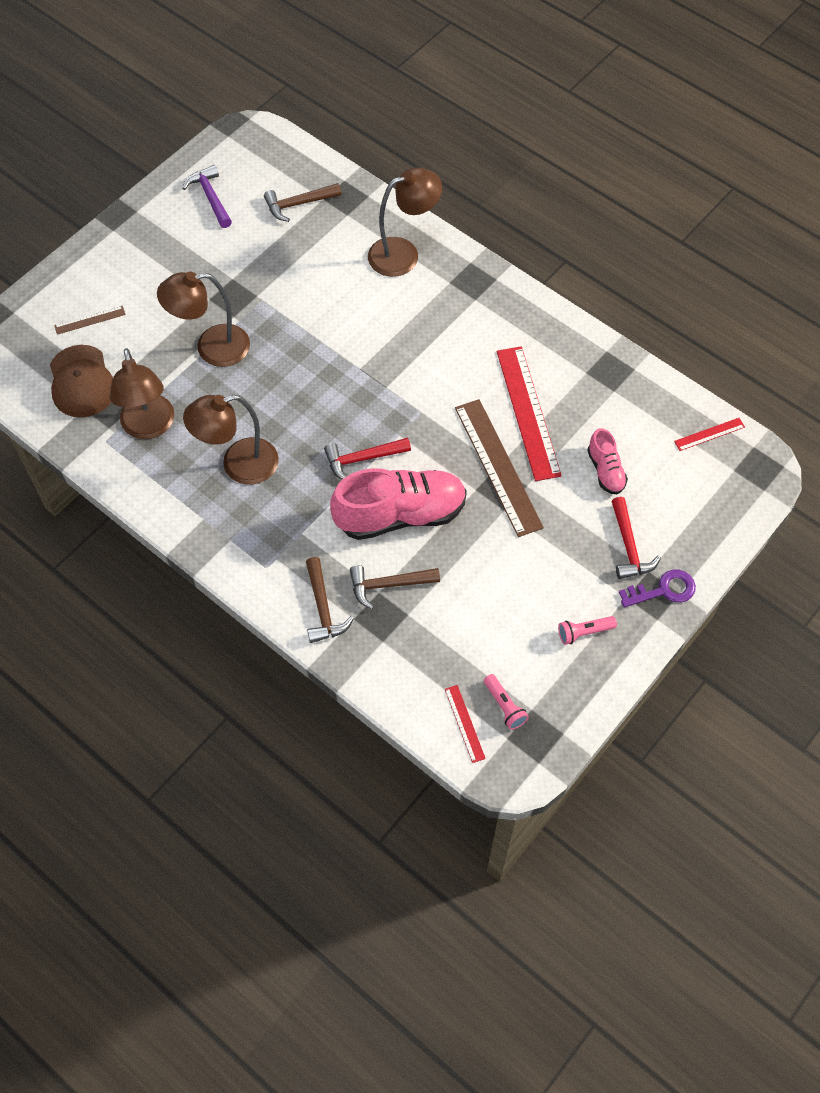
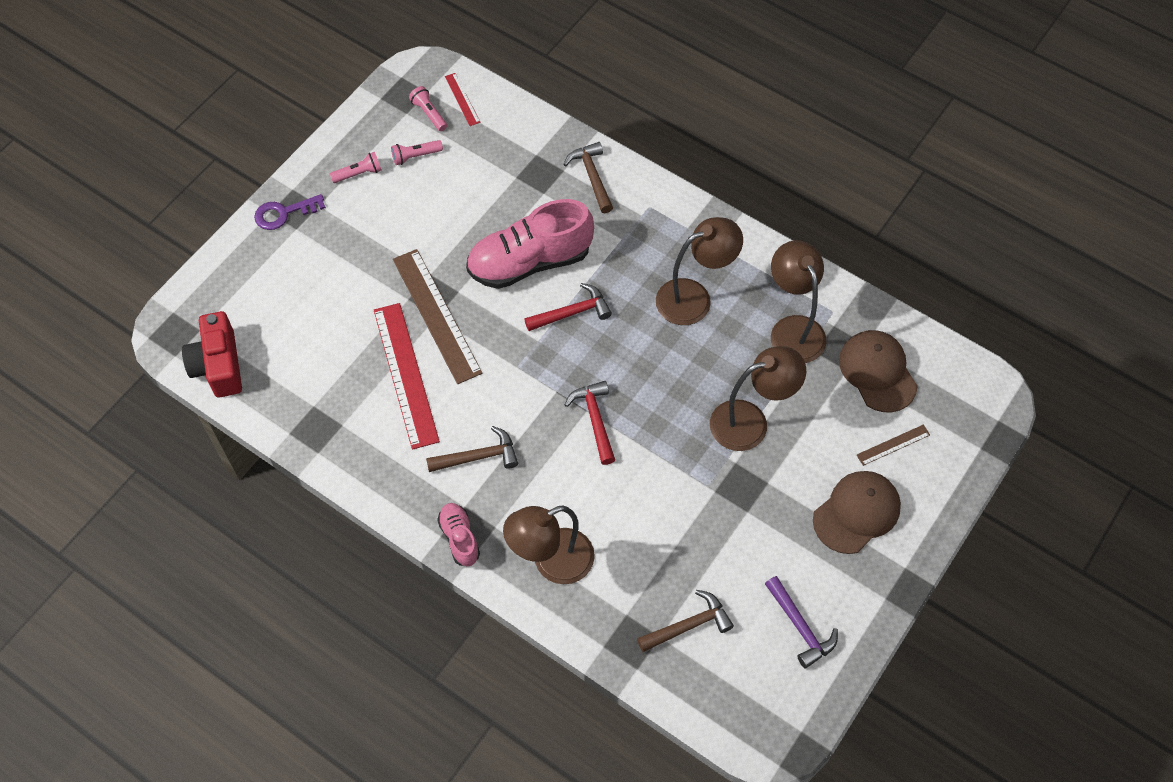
camera: 175 degrees right, 0 degrees up
brown hammer [350,565,440,609] -> brown hammer moved to [426,426,518,472]
pink shoe [587,428,628,494] -> pink shoe moved to [437,503,480,566]
red hammer [611,497,661,579] -> red hammer moved to [565,381,615,465]
red ruler [674,418,745,451] -> red camera [182,311,242,397]
none -> pink flashlight [391,140,443,165]
none -> brown cap [813,471,901,554]

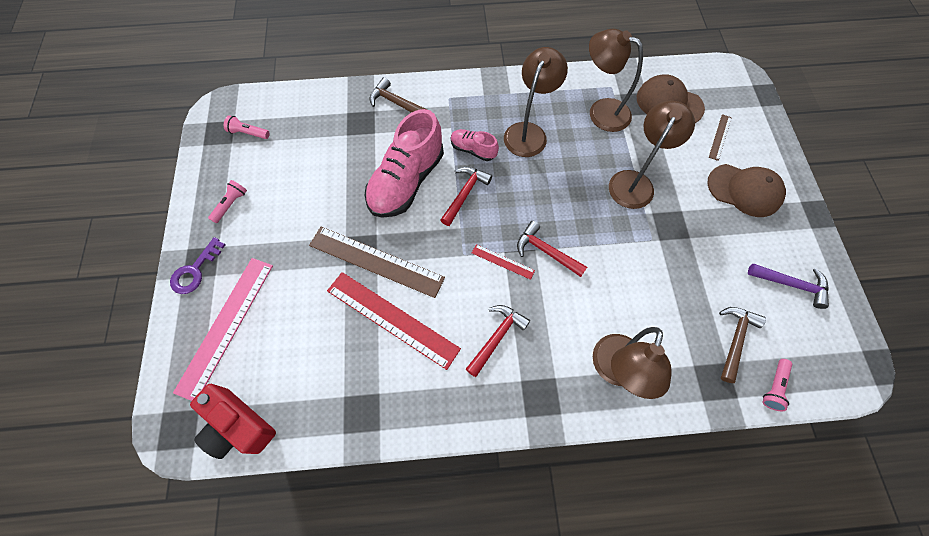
camera: 40 degrees left, 5 degrees up
pink flashlight [391,140,443,165] -> pink flashlight moved to [763,359,792,411]
brown hammer [426,426,518,472] -> red hammer [466,305,530,377]
pink shoe [437,503,480,566] -> pink shoe moved to [451,129,499,161]
red ruler [445,73,481,126] -> red ruler moved to [472,244,535,280]
brown cap [813,471,901,554] -> brown cap turned 105 degrees clockwise [707,164,786,217]
none -> pink ruler [173,258,273,401]

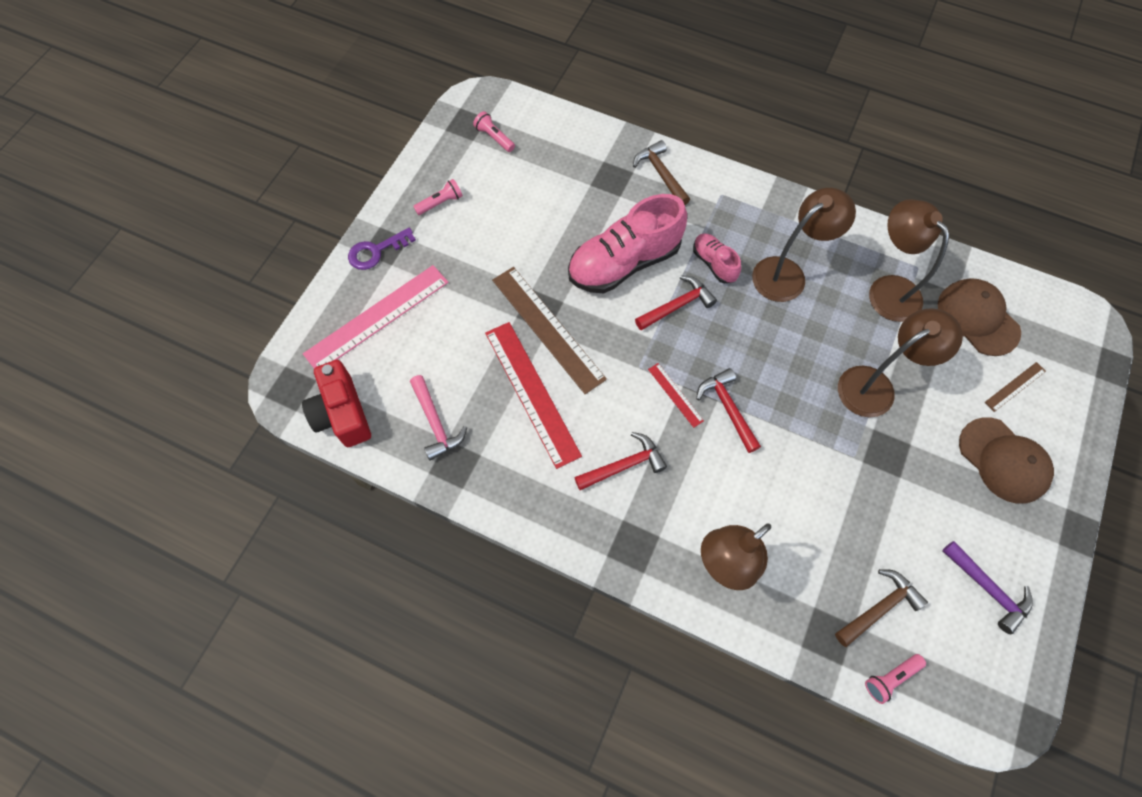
camera: 30 degrees right, 0 degrees up
none -> pink hammer [410,375,467,461]

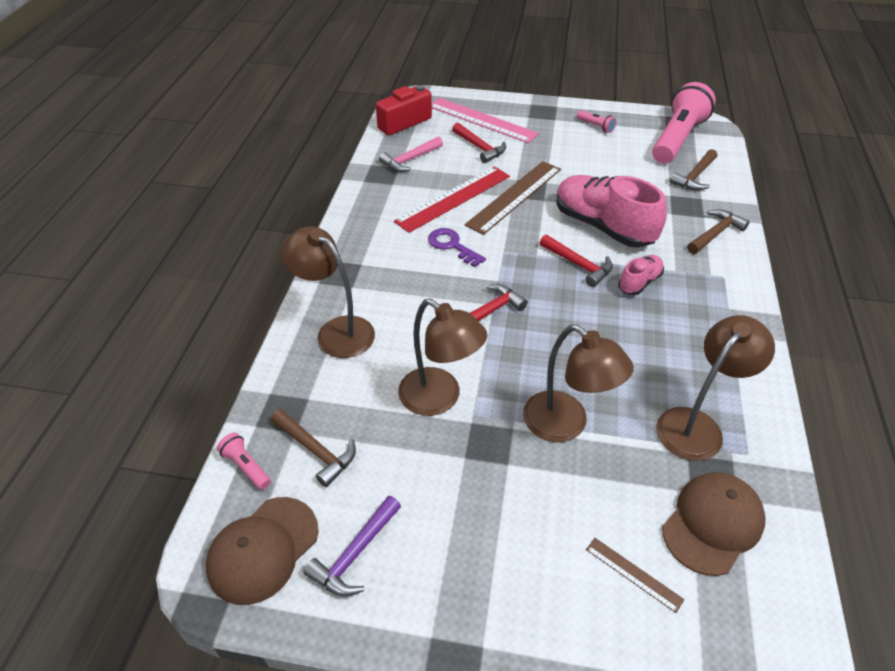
camera: 75 degrees right, 20 degrees down
purple key [348,228,416,270] -> purple key moved to [428,228,486,267]
pink flashlight [473,111,515,152] -> pink flashlight [652,82,716,164], size x2.46
red hammer [574,432,667,490] -> red hammer moved to [452,122,506,163]
red ruler [648,363,704,428] -> none
brown lamp [752,188,856,302] -> brown lamp moved to [398,298,488,416]
brown cap [959,417,1054,504] -> brown cap moved to [206,497,319,605]
none -> brown hammer [670,149,717,190]

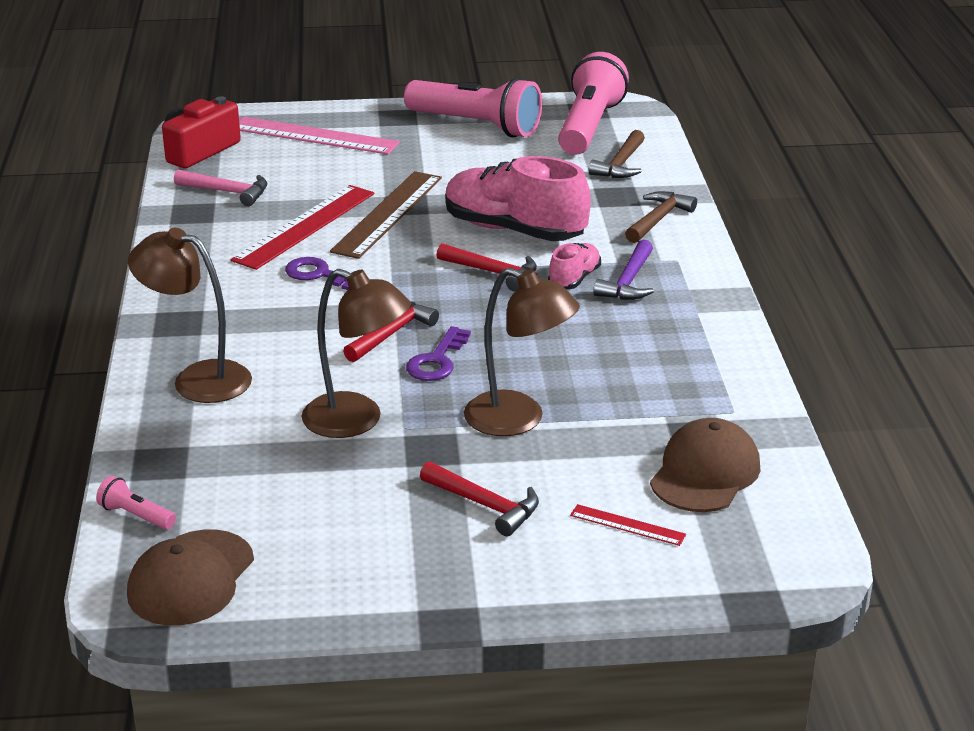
camera: 15 degrees left, 15 degrees down
brown hammer [271,409,356,487] -> none
purple hammer [303,496,401,596] -> purple hammer moved to [593,240,654,300]
pink hammer [379,136,443,172] -> pink hammer turned 105 degrees counterclockwise [174,169,267,206]
red hammer [452,122,506,163] -> red hammer moved to [420,461,539,536]
pink flashlight [577,110,616,133] -> pink flashlight [404,77,542,138], size x2.46
brown ruler [586,538,684,613] -> red ruler [570,504,686,546]
brown lamp [656,315,775,461] -> none
none -> purple key [406,326,471,381]

